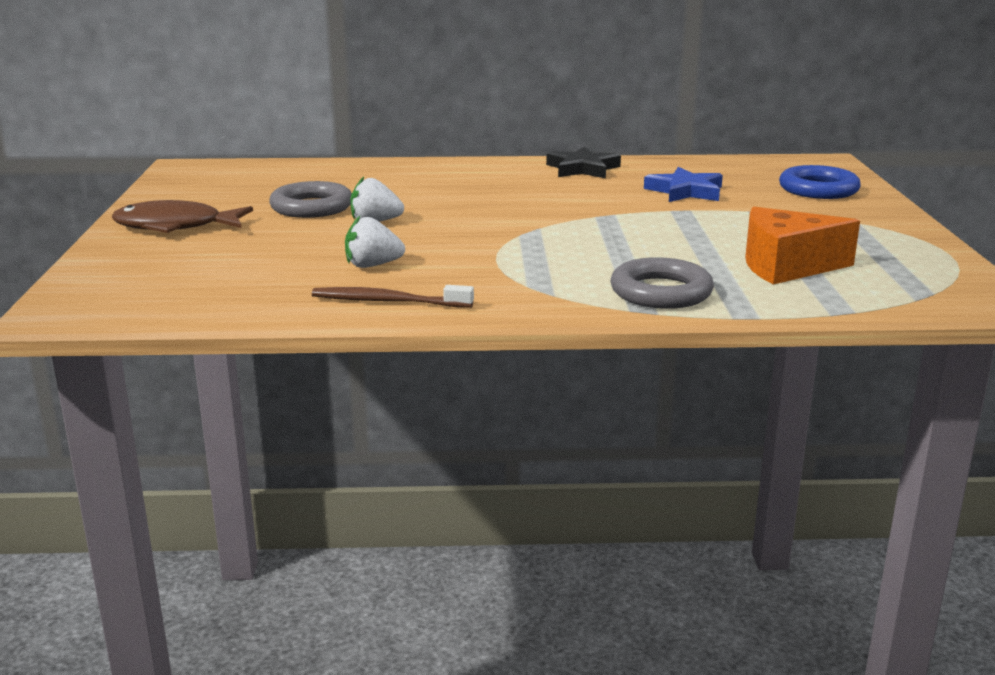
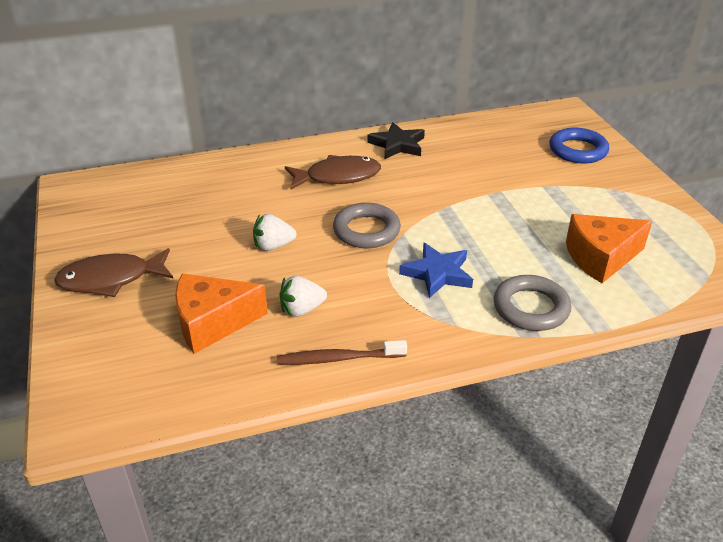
camera: 15 degrees left, 15 degrees up
grey ring [269,181,352,218] -> grey ring moved to [333,203,401,248]
blue star [644,167,723,202] -> blue star moved to [399,243,473,298]
none -> orange cheese [175,273,268,354]
none -> brown fish [285,155,381,190]

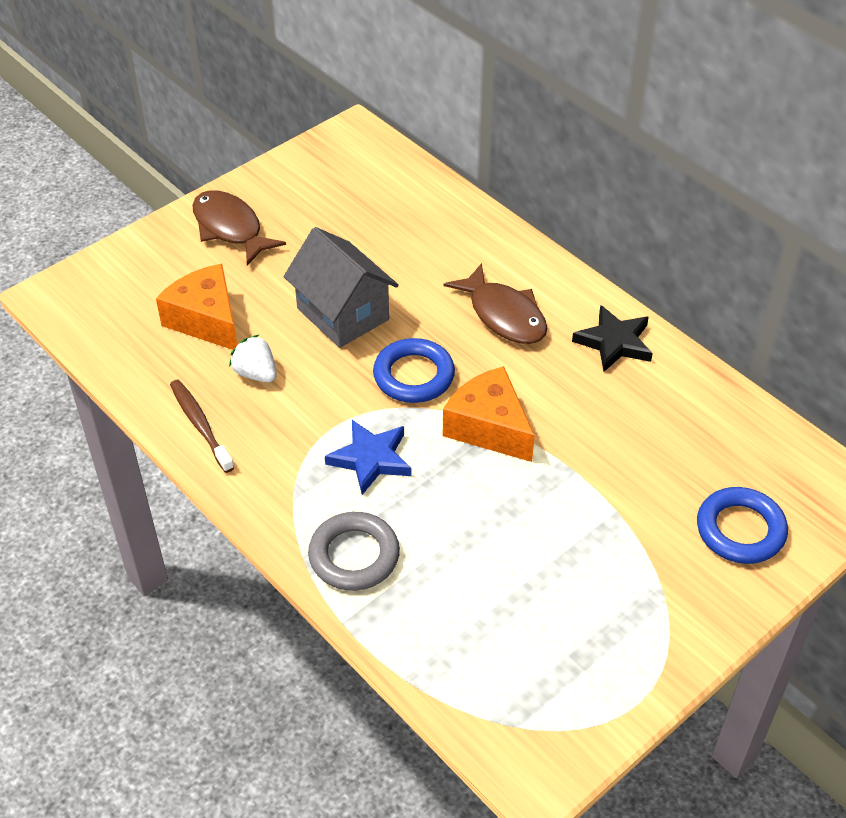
camera: 65 degrees right, 10 degrees up
white strawberry [253,214,297,251] -> grey house [283,227,399,348]
grey ring [333,203,401,248] -> blue ring [373,338,455,403]
orange cheese [566,214,652,283] -> orange cheese moved to [443,366,535,462]

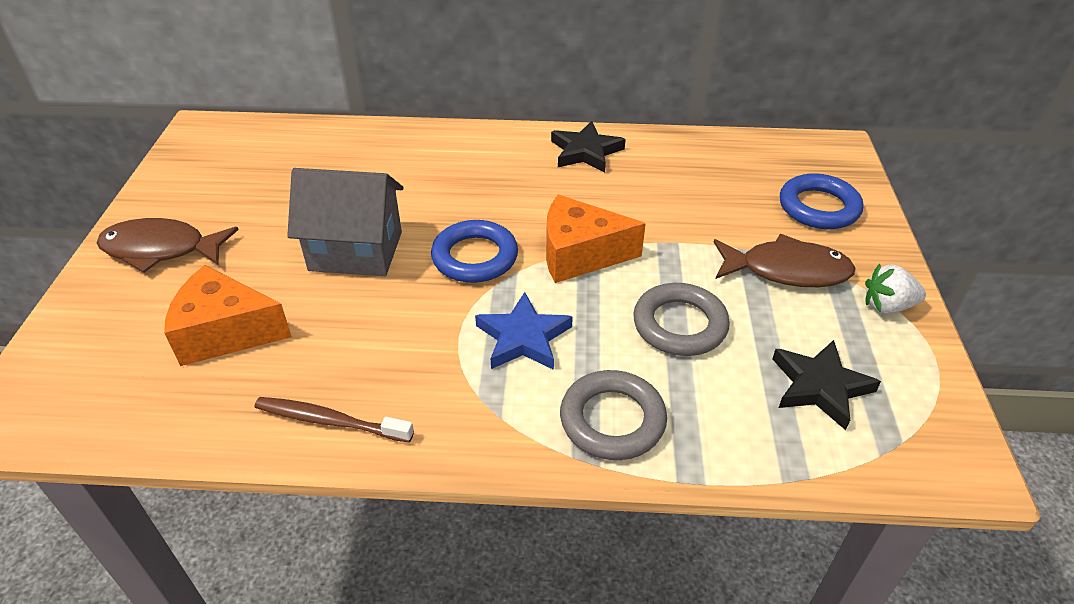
camera: 45 degrees left, 5 degrees down
white strawberry [229,334,277,382] -> white strawberry moved to [865,263,926,314]
brown fish [443,263,547,344] -> brown fish moved to [714,234,855,287]
none -> grey ring [633,283,730,356]
none -> black star [772,340,881,430]

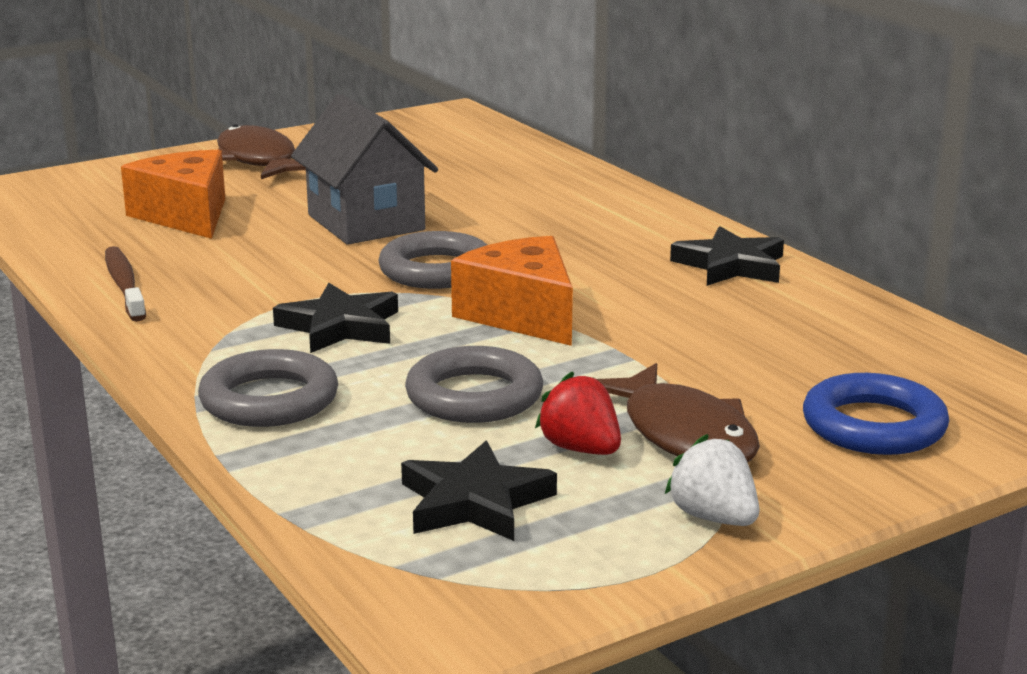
camera: 55 degrees right, 20 degrees down
blue ring [431,220,518,283] -> grey ring [378,231,487,289]
blue star [475,292,573,370] -> black star [273,283,398,353]
none -> red strawberry [535,371,621,455]

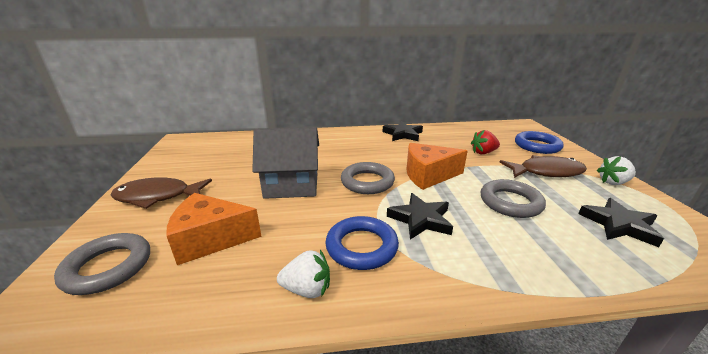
camera: 65 degrees left, 5 degrees up
brown toothbrush [105,246,146,322] -> white strawberry [277,250,330,298]
grey ring [198,349,338,427] -> grey ring moved to [54,233,150,295]
red strawberry [535,371,621,455] -> red strawberry moved to [471,130,500,154]
none -> blue ring [325,216,399,270]

